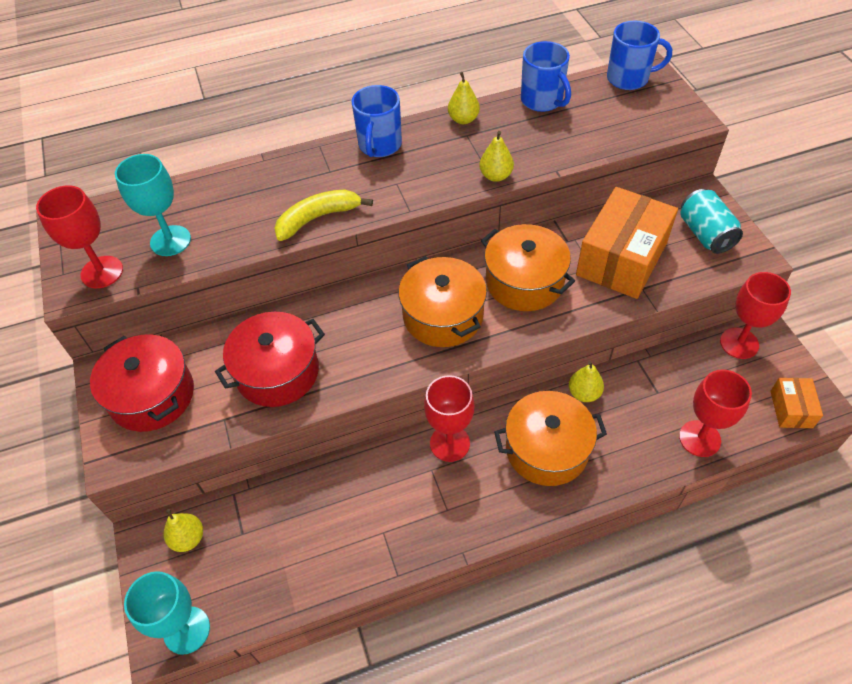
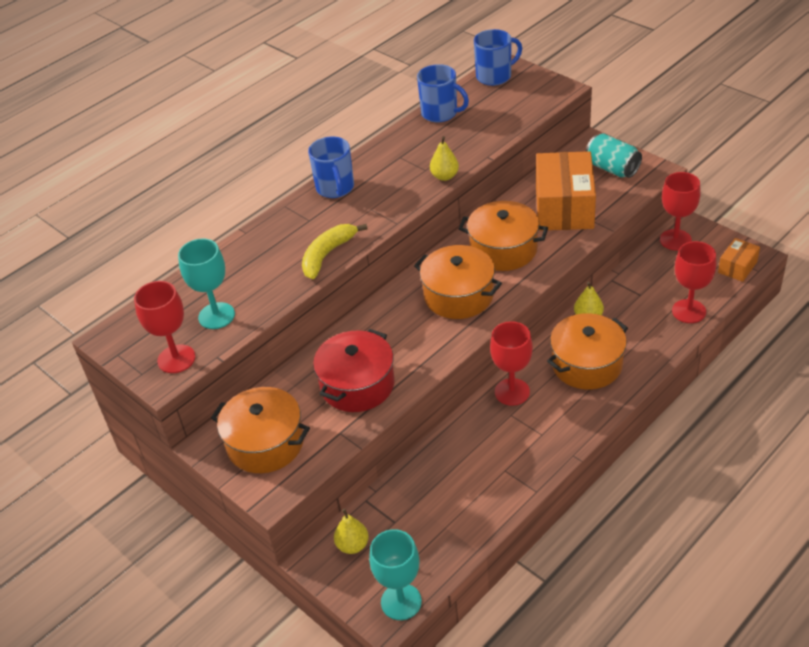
camera: 25 degrees left, 10 degrees down
red pot [90,334,194,432] -> orange pot [211,387,310,473]
yellow pear [448,72,480,124] -> none
orange box [770,378,823,428] -> orange box turned 60 degrees clockwise [718,238,760,282]

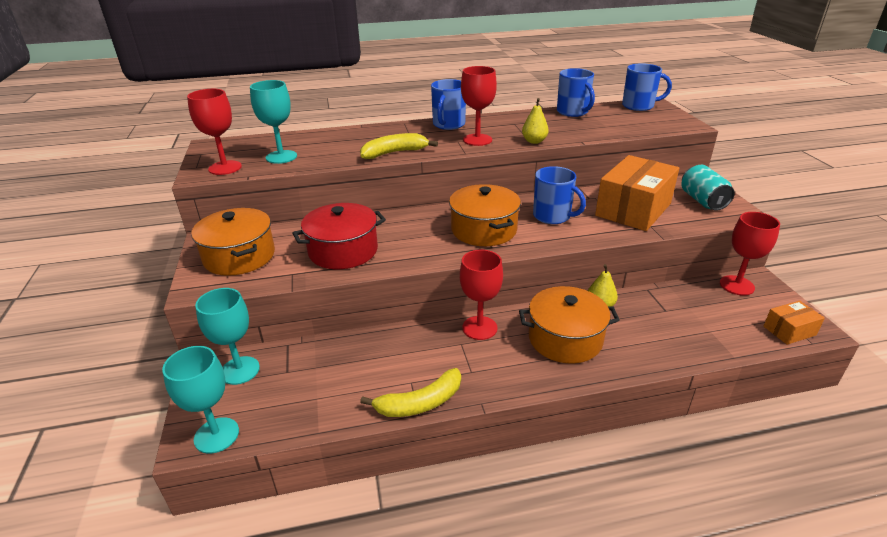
camera: 30 degrees right, 10 degrees down
yellow pear [334,509,369,554] -> turquoise goblet [195,288,260,385]
orange pot [459,201,548,271] -> blue mug [533,166,586,224]
red goblet [672,241,716,323] -> red goblet moved to [461,66,497,146]
none -> yellow banana [360,368,461,417]

